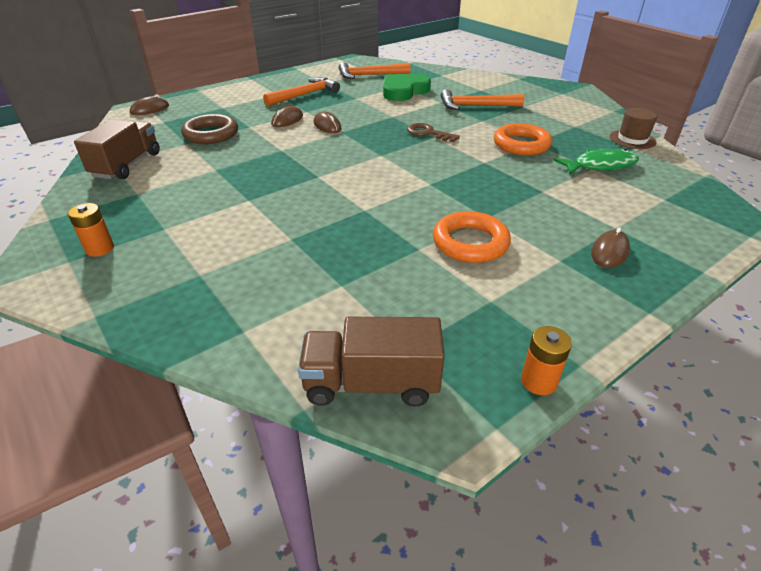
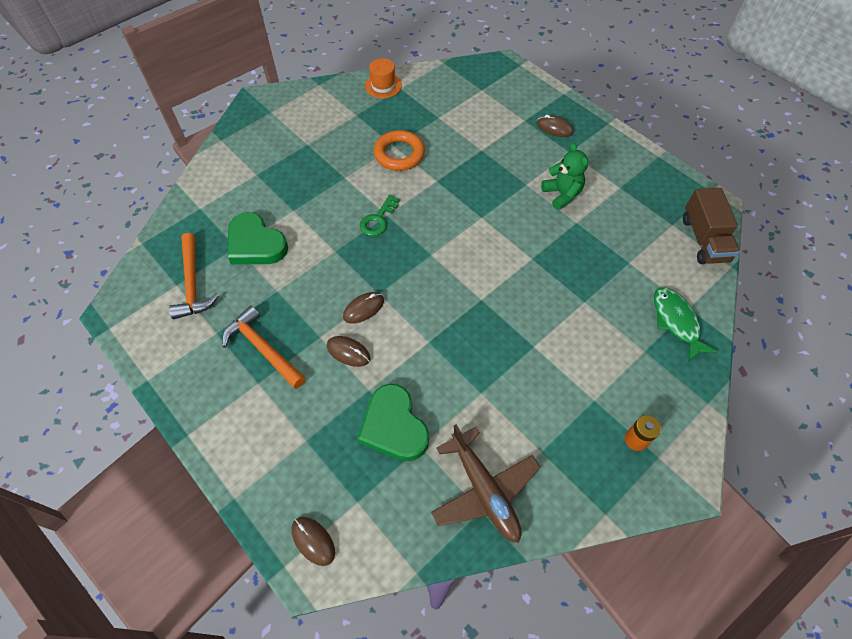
camera: 95 degrees left, 20 degrees up
brown truck [74,119,160,179] -> brown plane [431,424,540,543]
brown ring [181,114,238,144] -> green heart [358,384,429,461]
brown key [407,123,460,142] -> green key [360,195,400,236]
orange ring [433,211,511,263] -> green teddy bear [541,142,588,210]
orange hammer [441,89,524,110] -> none
orange battery [521,326,572,395] -> none
green fish [554,149,639,175] -> green fish moved to [654,287,717,361]
brown hat [610,108,658,149] -> orange hat [365,58,402,98]

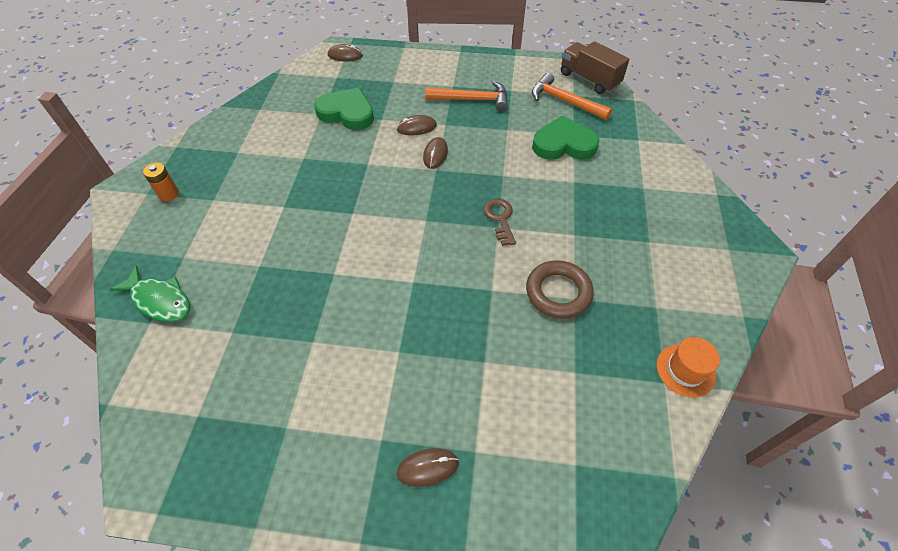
camera: 140 degrees right, 5 degrees down
green key [360,195,400,236] -> brown key [483,198,516,246]
orange ring [373,130,425,171] -> brown ring [526,260,594,319]
brown plane [431,424,540,543] -> none
green teddy bear [541,142,588,210] -> none
brown truck [683,188,740,264] -> brown truck moved to [561,41,629,94]

